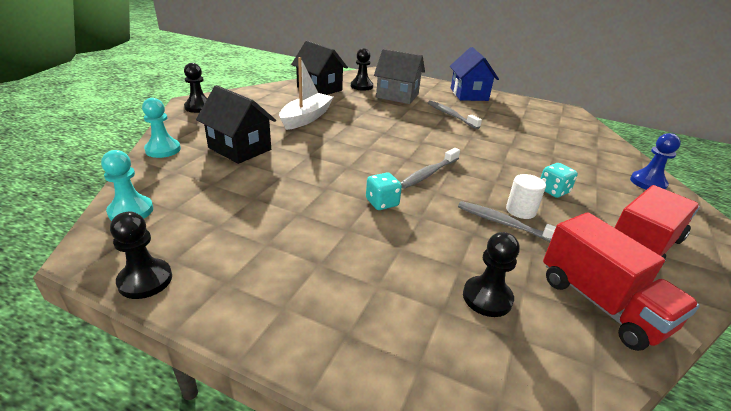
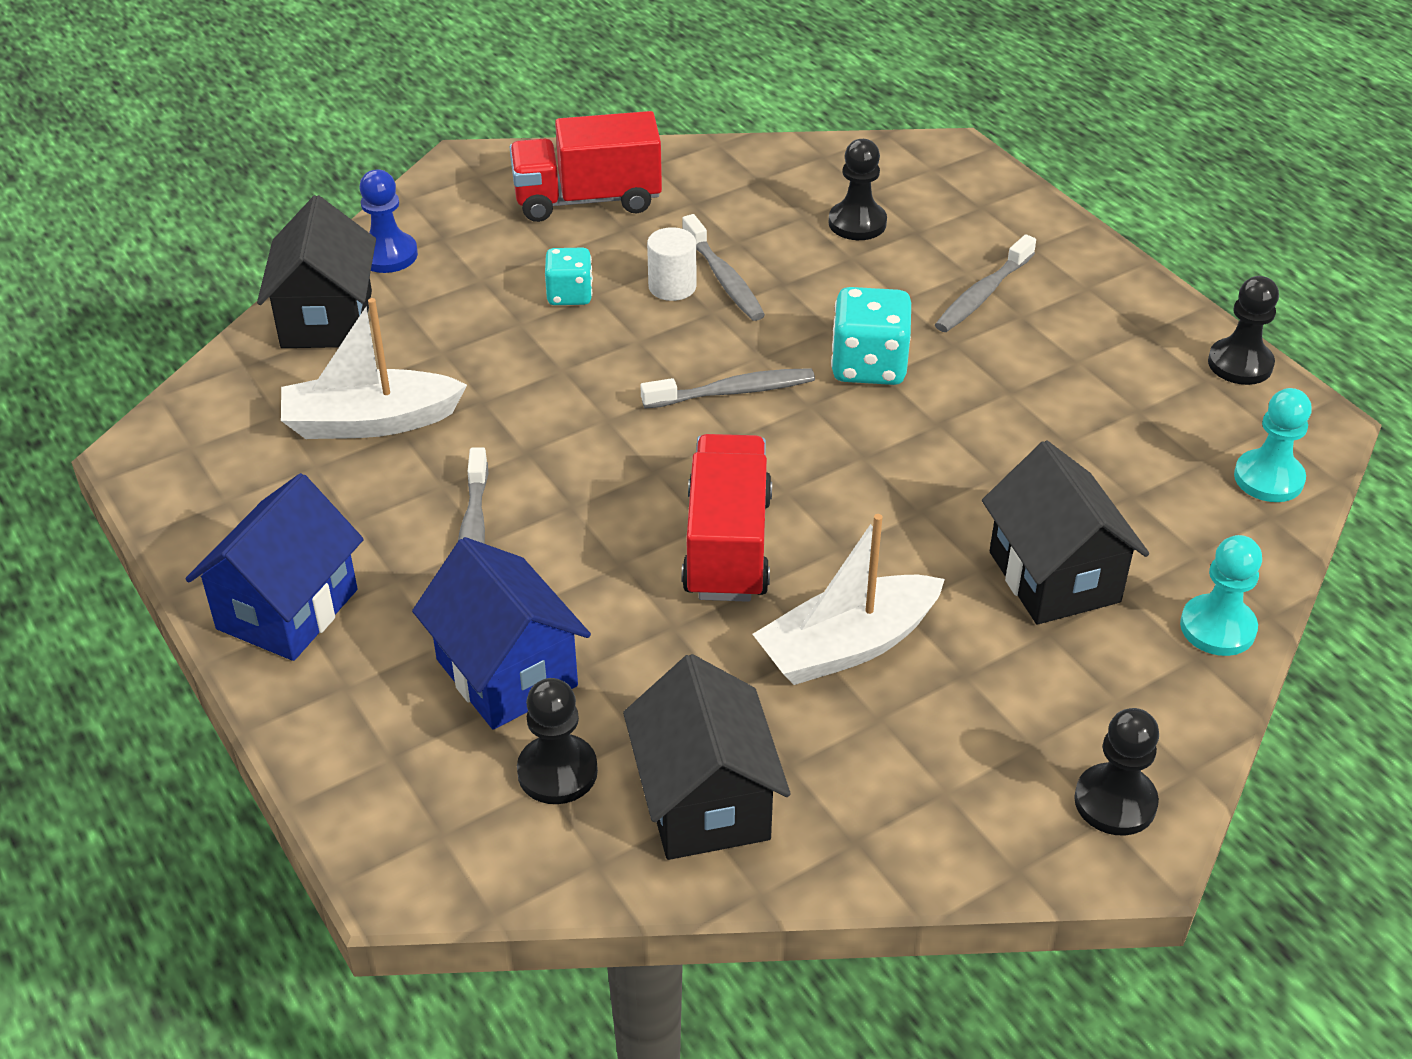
camera: 145 degrees left, 10 degrees up
turquoise dice [366,172,402,210] -> turquoise dice [831,287,911,385], size x1.58
grey house [374,49,425,104] -> blue house [412,537,591,730]
red truck [543,212,700,351] -> red truck moved to [682,434,772,602]
none -> black house [257,195,376,348]
none -> white boat [281,298,467,439]
none -> grey toothbrush [935,234,1036,332]

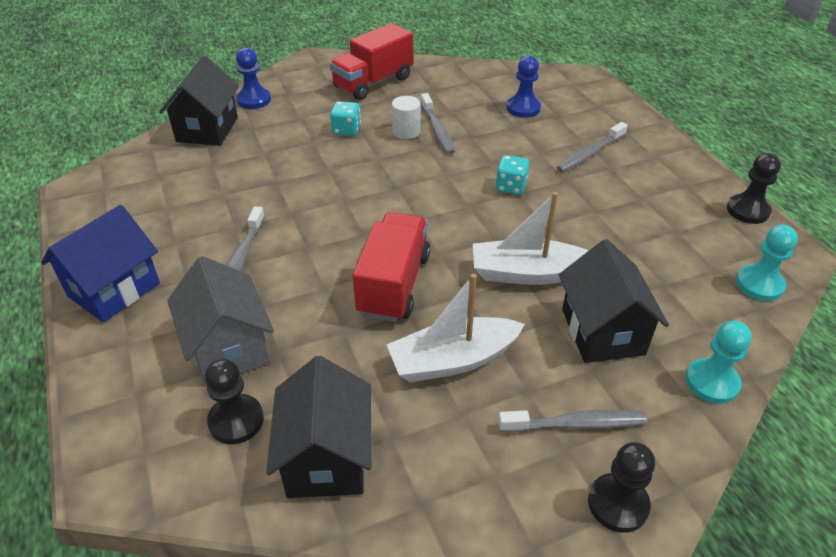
camera: 10 degrees right, 0 degrees up
white boat [281,298,467,439] -> white boat moved to [473,192,588,285]
blue house [412,537,591,730] -> grey house [167,256,274,385]
red truck [510,111,662,222] -> red truck turned 45 degrees counterclockwise [330,23,413,100]
grey toothbrush [640,368,815,409] -> grey toothbrush moved to [498,410,647,433]
black pawn [829,139,887,240] -> blue pawn [506,55,541,118]
turquoise dice [831,287,911,385] -> turquoise dice [495,155,529,195], size x0.63

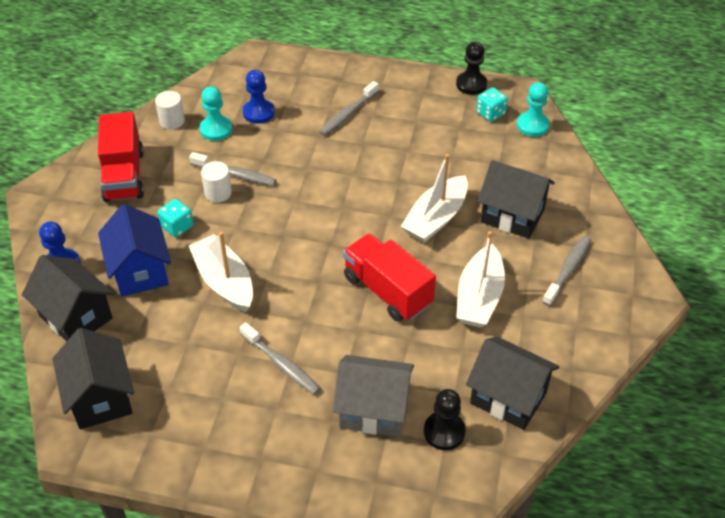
camera: 55 degrees left, 5 degrees up
blue house [41,205,160,322] -> blue house moved to [98,204,171,297]
turquoise dice [495,155,529,195] -> turquoise dice moved to [476,87,508,122]
grey toothbrush [556,122,628,172] -> grey toothbrush turned 45 degrees clockwise [319,81,379,136]
black pawn [588,442,655,533] -> none
turquoise pawn [685,321,752,404] -> turquoise pawn moved to [200,86,232,141]
none -> black house [52,328,134,429]
none -> white cylinder [155,91,185,130]
none -> white boat [189,232,253,312]

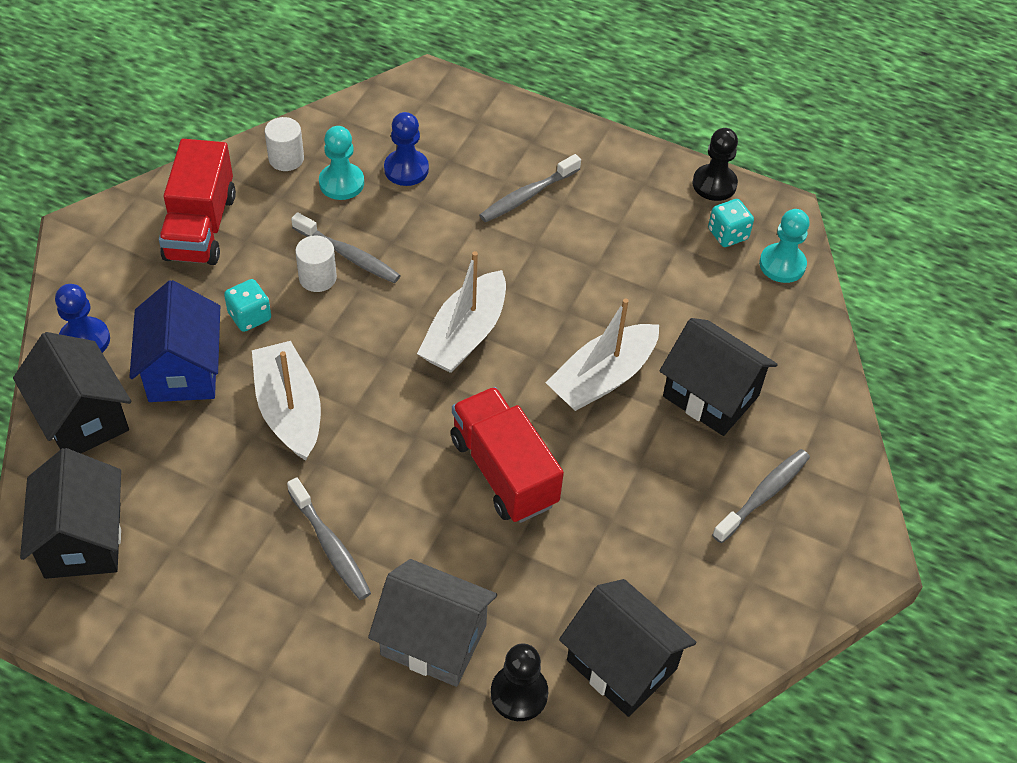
camera: 10 degrees right, 5 degrees up
white boat [456,231,505,328] -> white boat moved to [417,251,506,373]

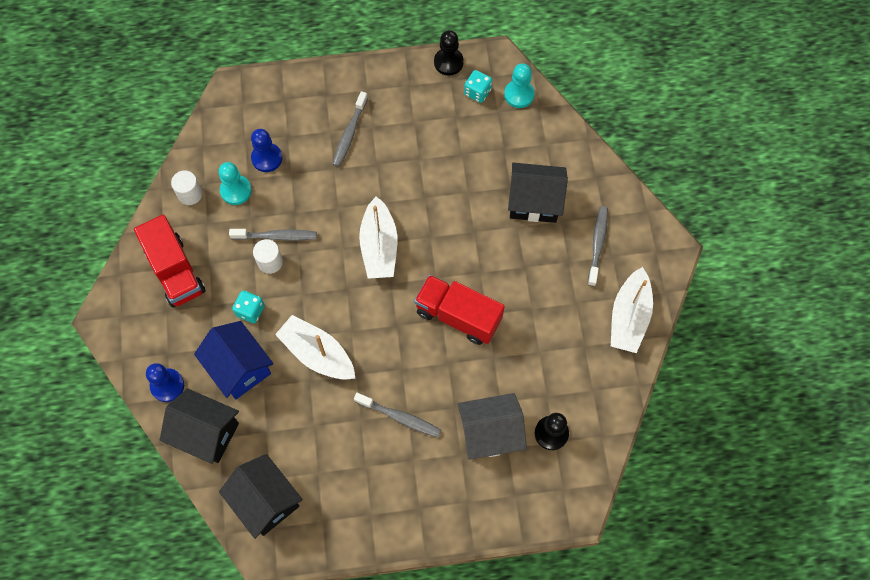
camera: 30 degrees left, 15 degrees up
white boat [546,298,659,411] -> white boat moved to [611,267,653,353]
black house [559,579,696,717] -> none

